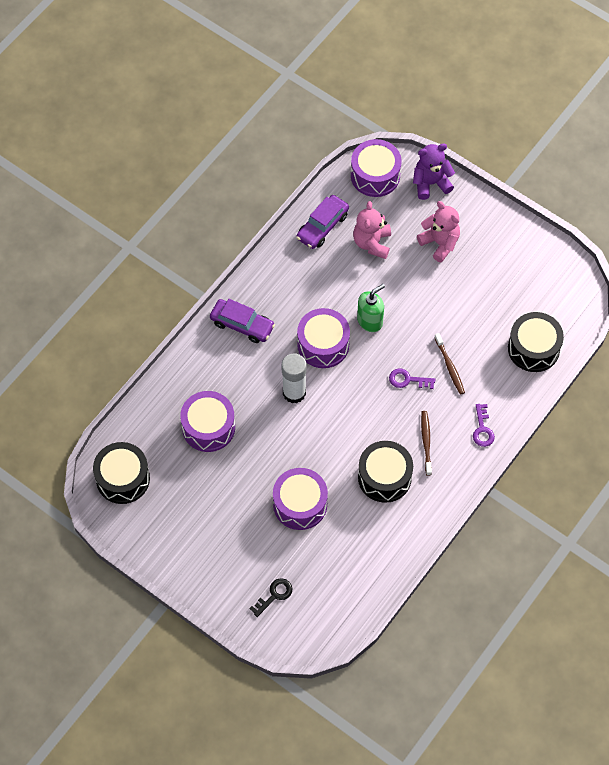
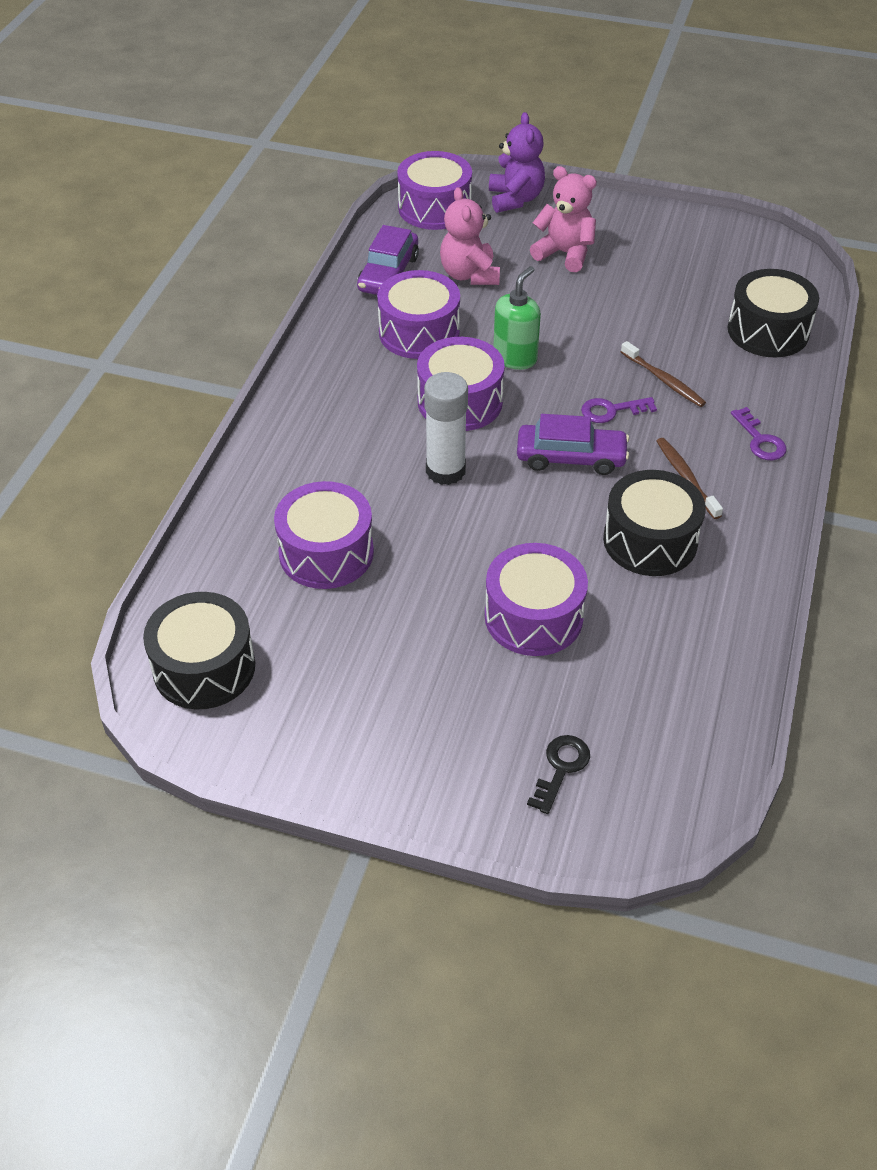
camera: 20 degrees left, 15 degrees down
purple car [210,299,275,343] -> purple car moved to [517,414,629,475]
purple teddy bear [413,144,455,200] -> purple teddy bear turned 120 degrees clockwise [489,112,545,213]
none -> purple drum [377,270,460,359]

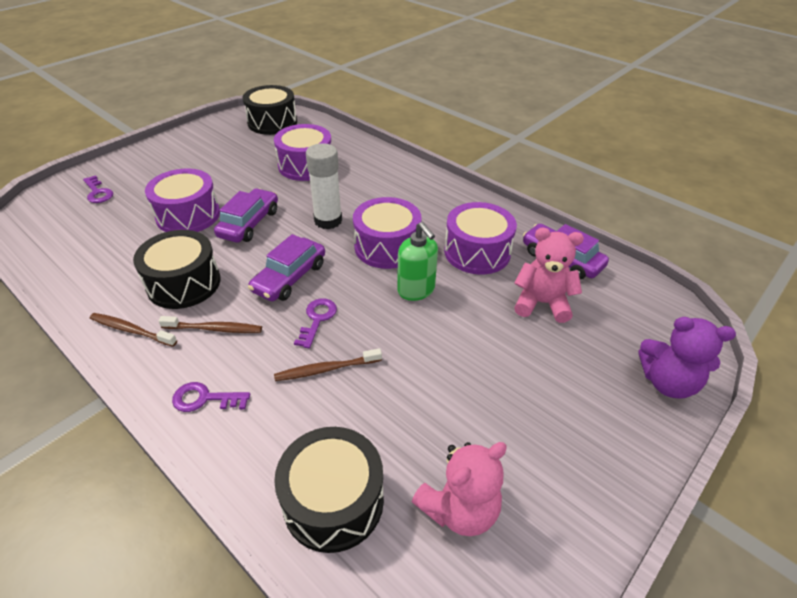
camera: 115 degrees right, 5 degrees down
purple drum [397,151,472,230] -> none
black key [527,735,590,814] -> purple key [83,175,113,203]
pink teddy bear [530,166,597,272] -> pink teddy bear moved to [412,442,507,536]
none -> brown toothbrush [90,313,177,347]
none -> purple car [214,188,278,243]

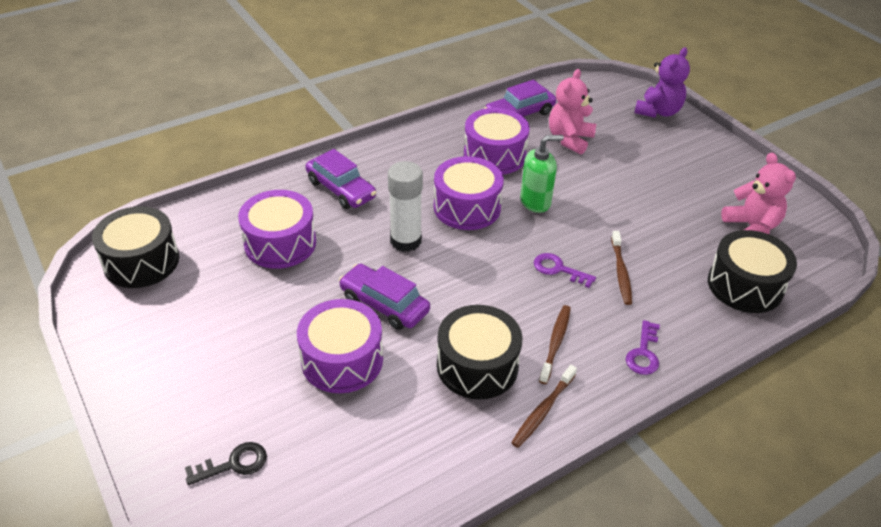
camera: 75 degrees left, 0 degrees up
purple key [83,175,113,203] -> black key [185,442,267,485]
purple car [248,234,325,301] -> purple car moved to [305,149,376,209]

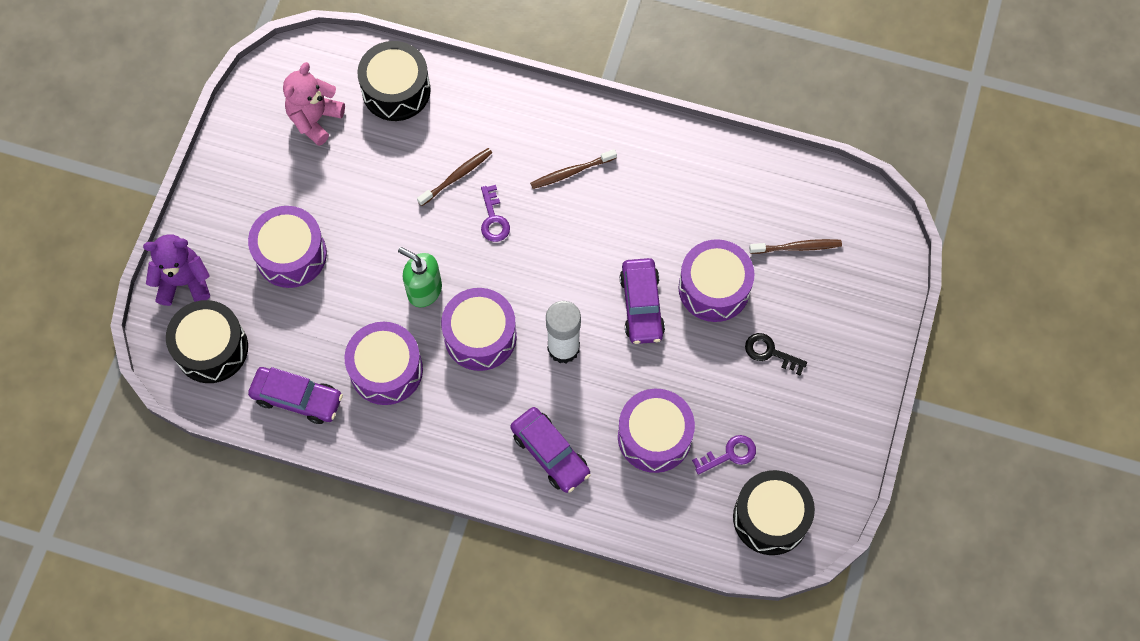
camera: 130 degrees left, 25 degrees up
black key [185,442,267,485] -> black key moved to [745,333,807,375]
purple car [305,149,376,209] -> purple car turned 135 degrees clockwise [510,407,591,493]
black drum [437,305,522,400] -> black drum moved to [166,300,248,383]
brown toothbrush [511,365,577,448] -> brown toothbrush moved to [749,239,842,254]
pink teddy bear [549,69,596,154] -> none
purple key [626,320,660,375] -> purple key moved to [692,435,756,475]
none -> purple drum [248,206,327,288]

